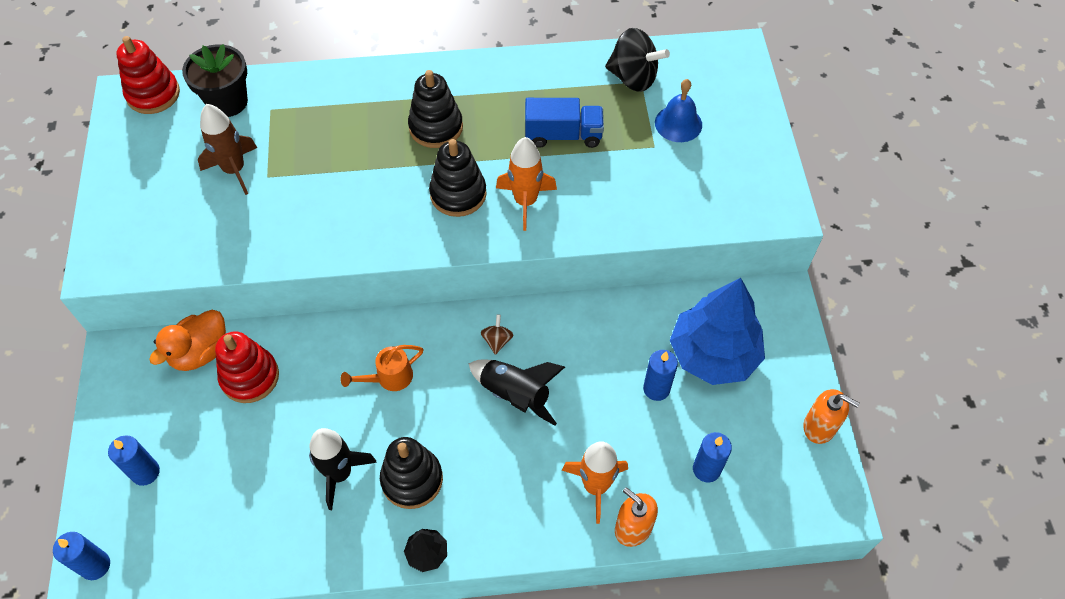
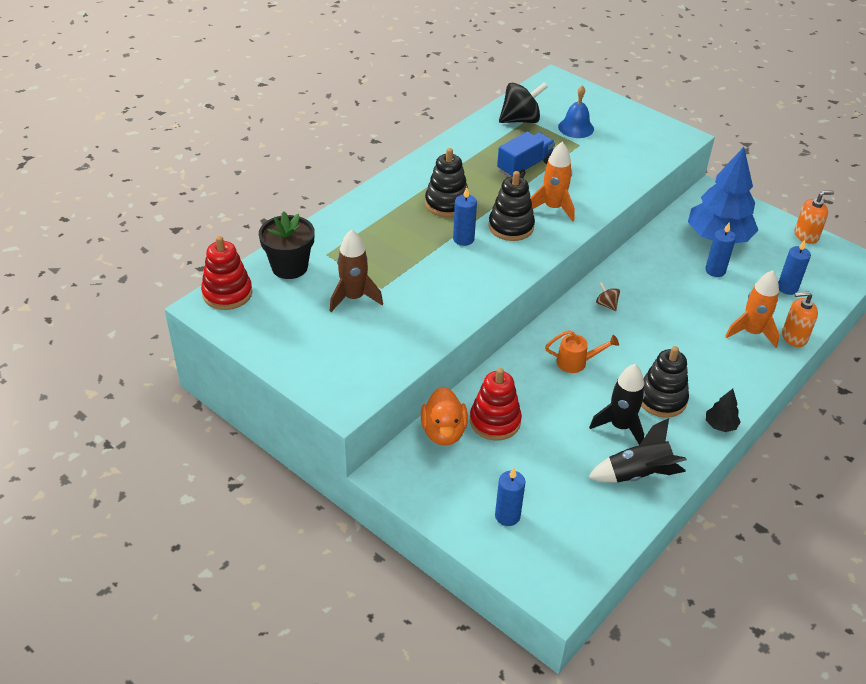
camera: 45 degrees left, 15 degrees down
blue candle [53,532,110,580] -> blue candle moved to [453,187,477,246]
orange watering can [340,345,423,391] -> orange watering can turned 105 degrees counterclockwise [545,330,619,373]
black rocket [468,359,565,426] -> black rocket moved to [588,418,687,483]

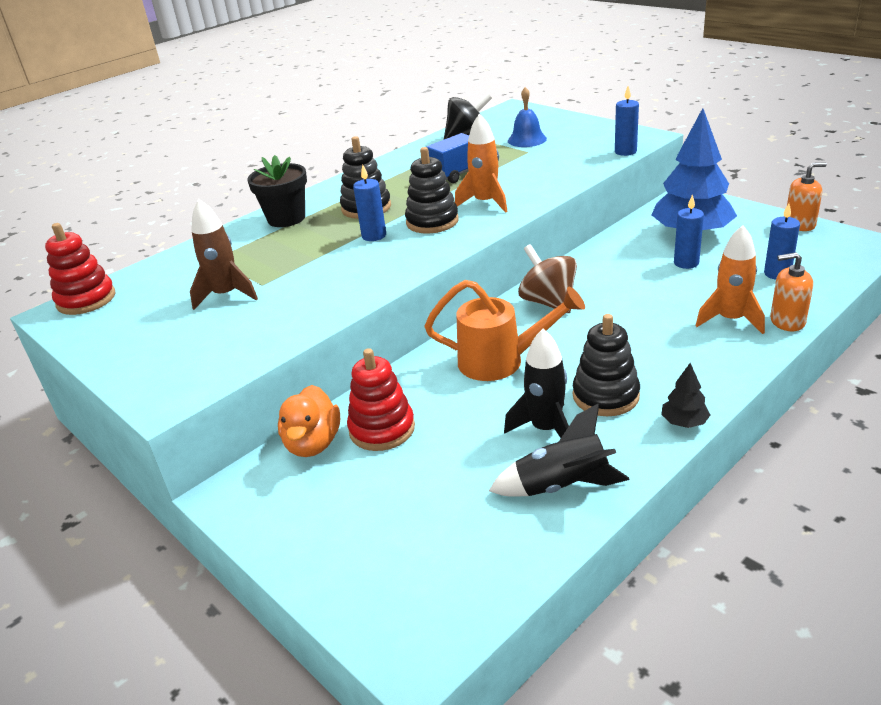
camera: 10 degrees right, 10 degrees down
black flower pot [259,212,315,279] -> black flower pot moved to [247,155,307,227]
blue candle [495,468,525,526] -> blue candle moved to [615,86,639,156]
orange watering can [545,330,619,373] -> orange watering can [424,280,585,381], size x1.72
brown spinning top [596,282,620,311] -> brown spinning top [518,244,577,313], size x2.06

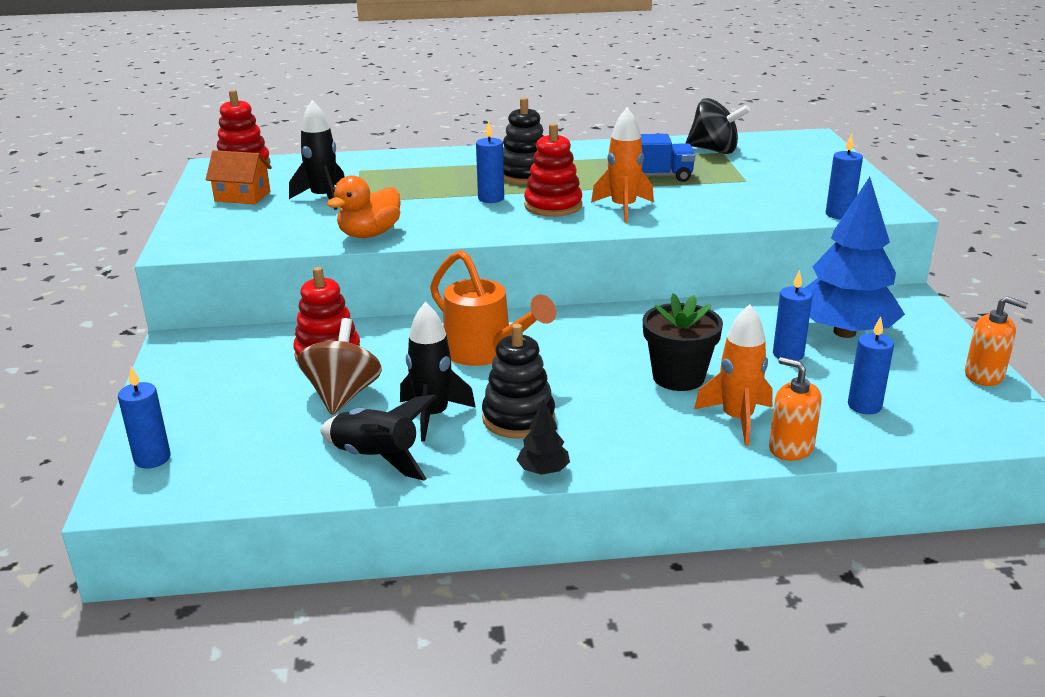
camera: 35 degrees right, 5 degrees down
brown rocket [190,199,258,310] -> black rocket [289,100,345,210]
black flower pot [247,155,307,227] -> black flower pot moved to [643,293,723,391]
orange duck [278,385,340,457] -> orange duck moved to [327,175,401,238]
black stacking toy [405,147,459,234] -> red stacking toy [524,123,582,217]
blue bell [508,87,547,147] -> none
brown spinning top [518,244,577,313] -> brown spinning top moved to [298,318,382,415]
none -> blue candle [118,367,171,469]
none -> orange house [206,150,272,204]

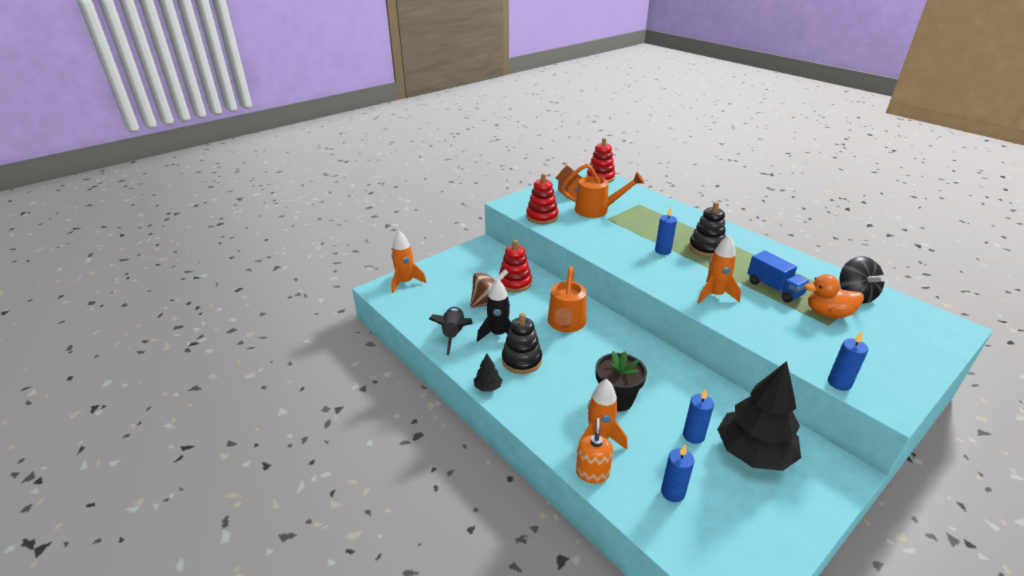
camera: 55 degrees right, 5 degrees up
blue candle [118,367,171,469] -> orange rocket [391,231,427,293]
black rocket [289,100,345,210] -> orange watering can [561,164,644,218]
orange duck [327,175,401,238] -> orange duck moved to [804,274,864,318]
red stacking toy [524,123,582,217] -> red stacking toy moved to [526,173,558,224]
blue tree [805,177,905,338] -> black tree [717,361,801,471]
orange soap dispenser [965,296,1028,386] -> none

